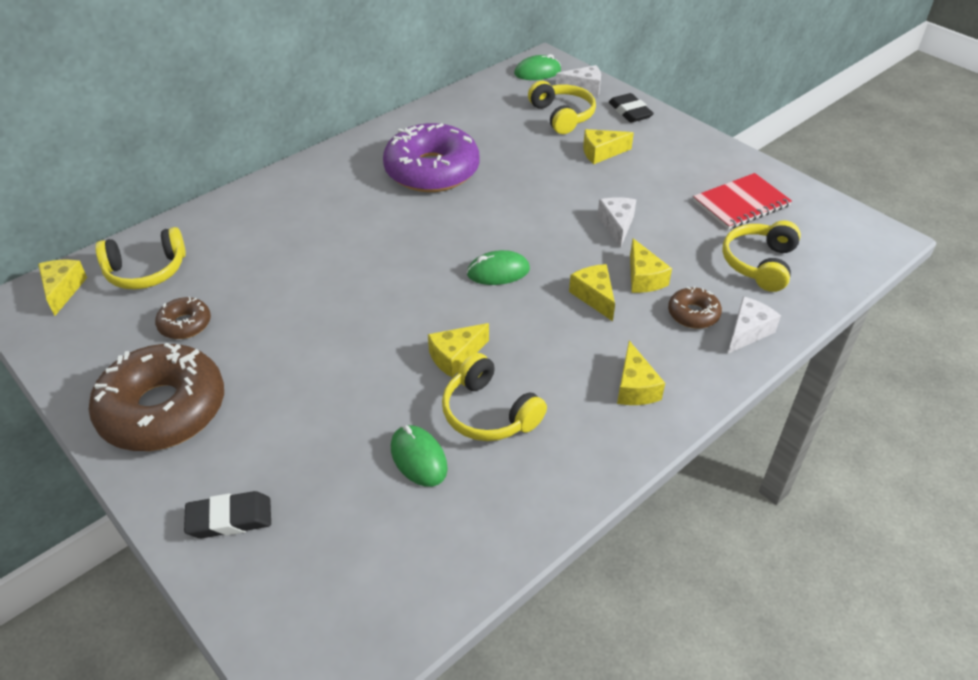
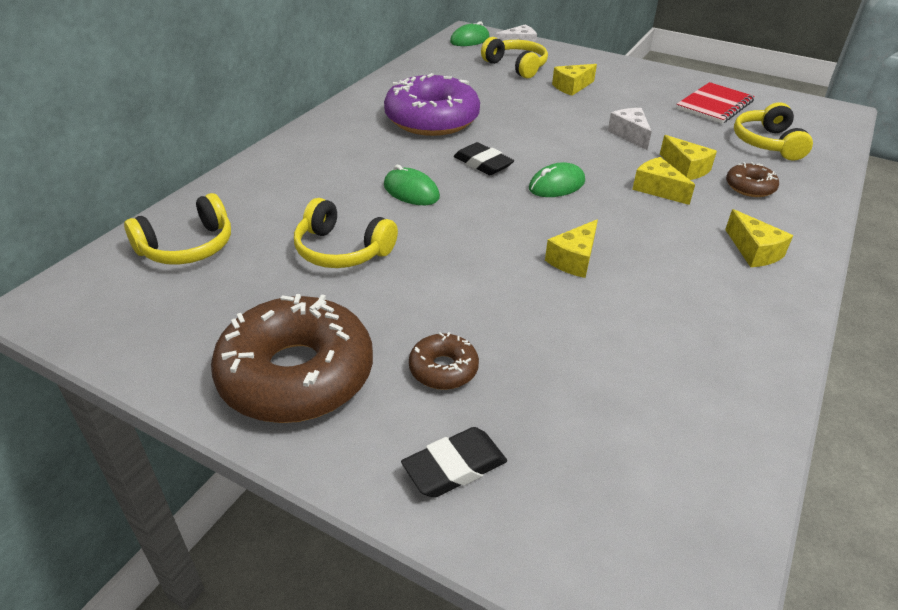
camera: 20 degrees left, 5 degrees down
yellow cheese [38,260,87,316] -> none
brown donut [155,297,211,339] -> brown donut moved to [409,332,479,390]
green mouse [391,425,448,487] -> green mouse moved to [384,165,440,205]
yellow headphones [442,353,547,441] -> yellow headphones moved to [294,198,398,268]
black eraser [609,93,654,123] -> black eraser moved to [454,142,514,175]
white cheese [728,296,781,354] -> none

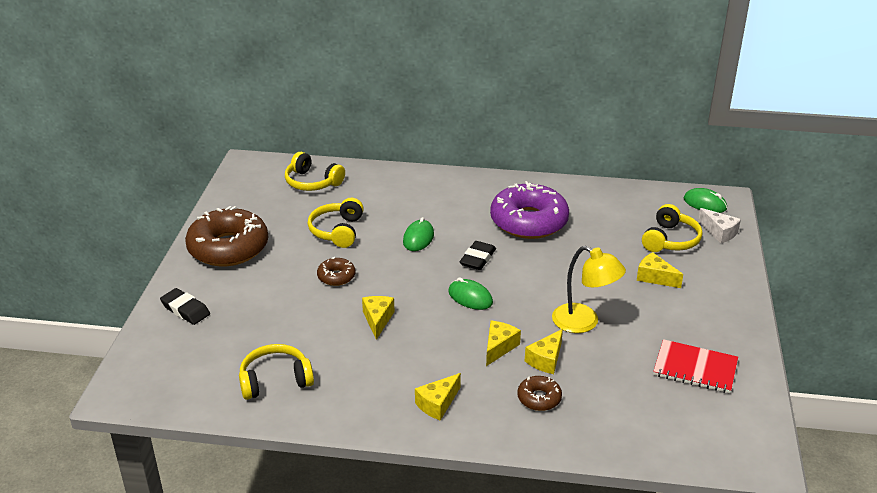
camera: 70 degrees right, 5 degrees down
brown donut [409,332,479,390] -> brown donut moved to [317,257,355,286]
yellow cheese [545,219,598,278] -> yellow cheese turned 75 degrees clockwise [362,296,395,340]
white cheese [608,108,652,150] -> yellow lamp [552,246,626,333]
yellow headphones [734,102,813,161] -> yellow headphones moved to [239,344,314,400]

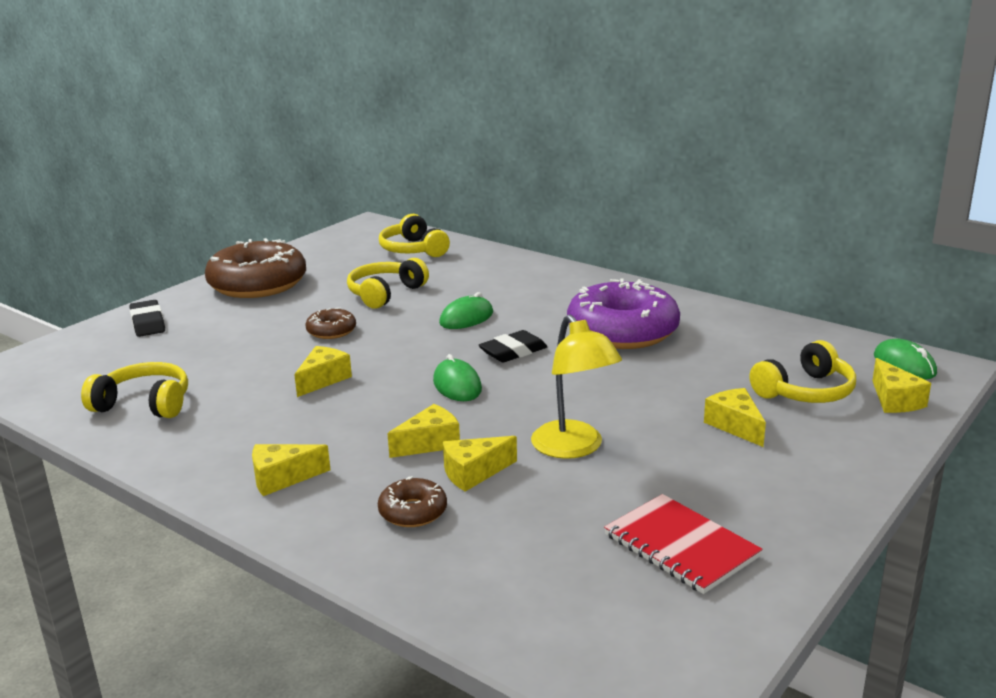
camera: 30 degrees right, 10 degrees down
white cheese [698,208,741,243] -> yellow cheese [872,358,931,413]

